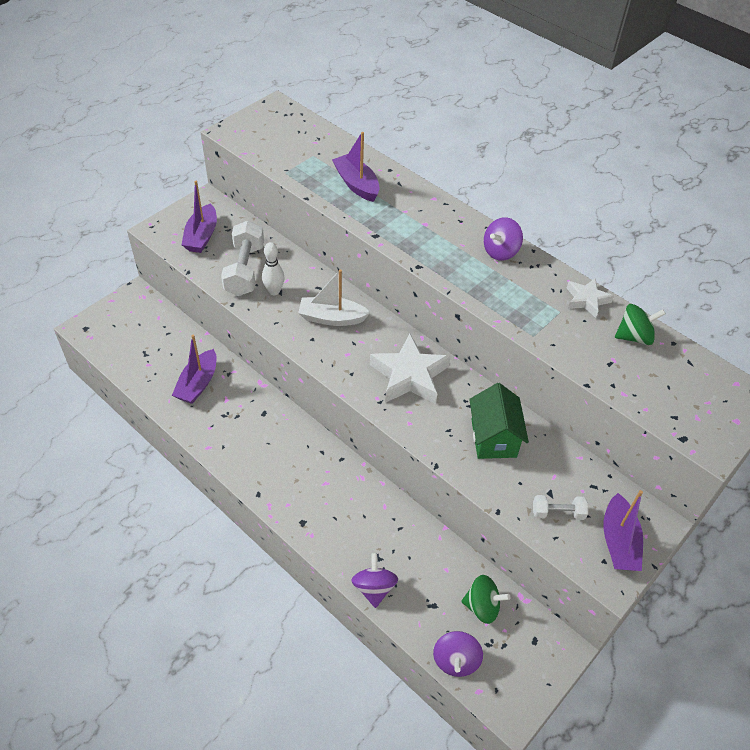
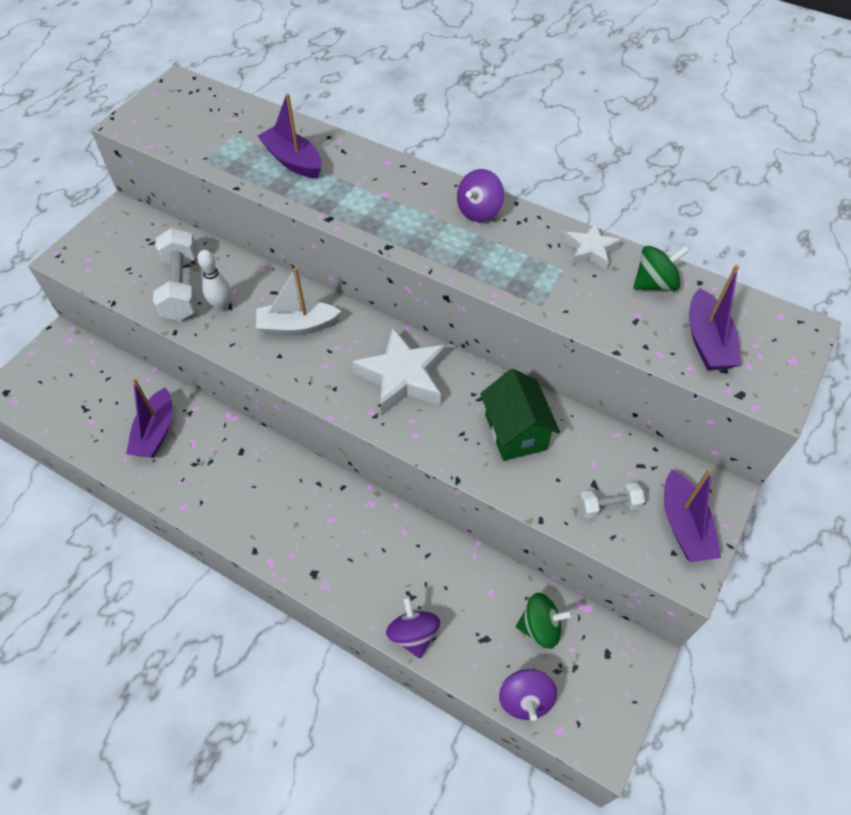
camera: 10 degrees left, 5 degrees up
purple boat [182,181,217,253] -> purple boat moved to [689,265,741,370]

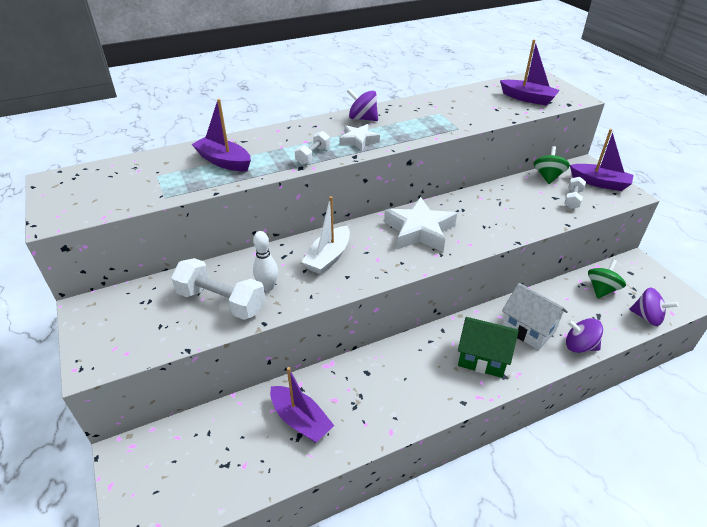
camera: 55 degrees left, 15 degrees down
purple boat [258,93,322,179] -> purple boat turned 45 degrees clockwise [192,99,251,171]
purple spinning top [457,169,504,222] -> purple spinning top turned 135 degrees clockwise [347,89,378,121]
green house [480,369,560,461] -> green house moved to [458,317,519,378]
white star [564,223,621,270] -> white star moved to [340,124,380,151]
green spinning top [633,246,689,291] -> green spinning top moved to [534,146,570,184]
none -> white dumbbell [295,131,330,165]
none -> white house [502,283,568,350]

